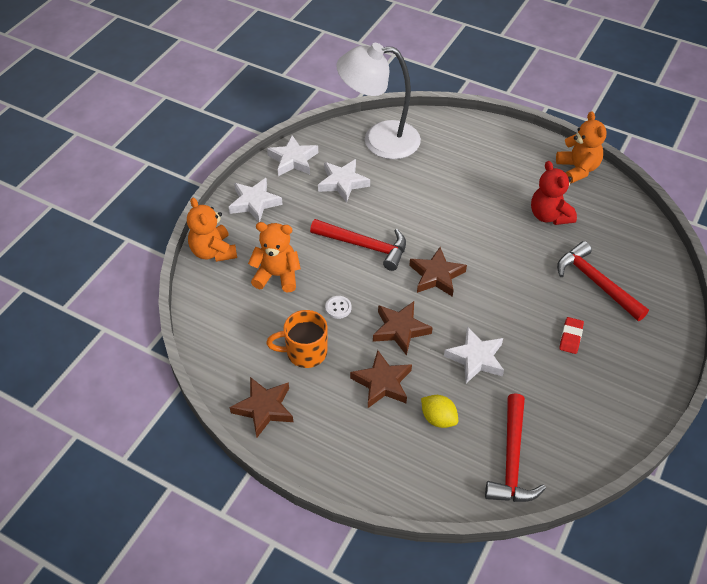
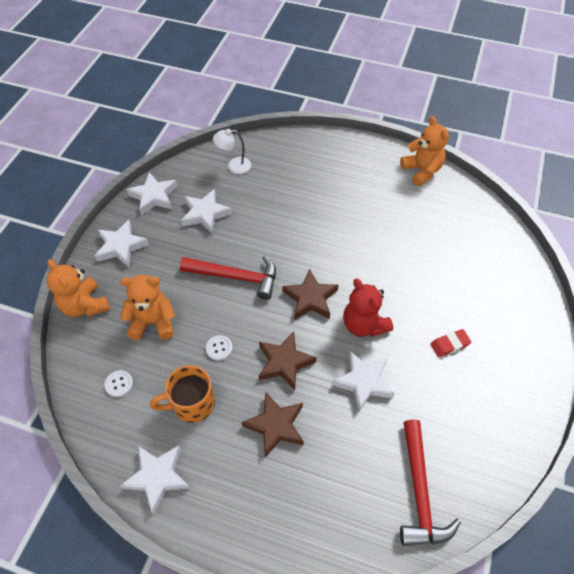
camera: 10 degrees left, 5 degrees up
brown star [230,377,293,437] -> white star [120,445,190,514]
white lamp [336,43,421,159] -> white lamp [213,129,251,174], size x0.44
yellow lemon [421,395,458,428] -> none
red teddy bear [531,161,577,225] -> red teddy bear moved to [343,279,393,337]
red hammer [557,241,649,321] -> none
red eraser [559,317,584,354] -> red eraser turned 60 degrees clockwise [430,329,471,357]
none -> white button [104,370,133,397]

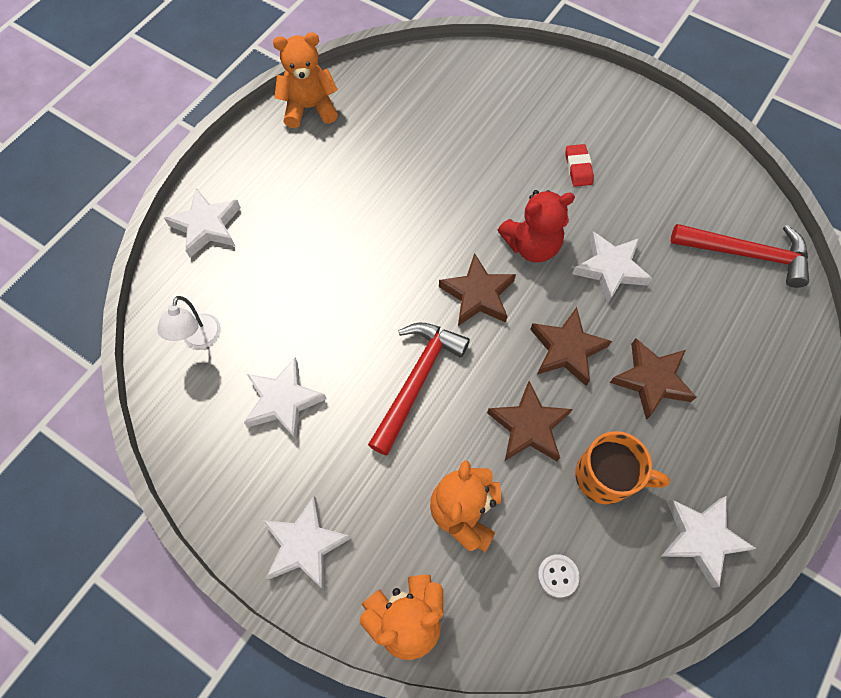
camera: 75 degrees left, 10 degrees up
white star [126,172,178,215] -> white star moved to [164,188,241,258]
orange mug [150,365,215,423] -> orange mug turned 75 degrees counterclockwise [575,431,670,505]
white button [206,335,233,361] -> brown star [487,381,573,461]

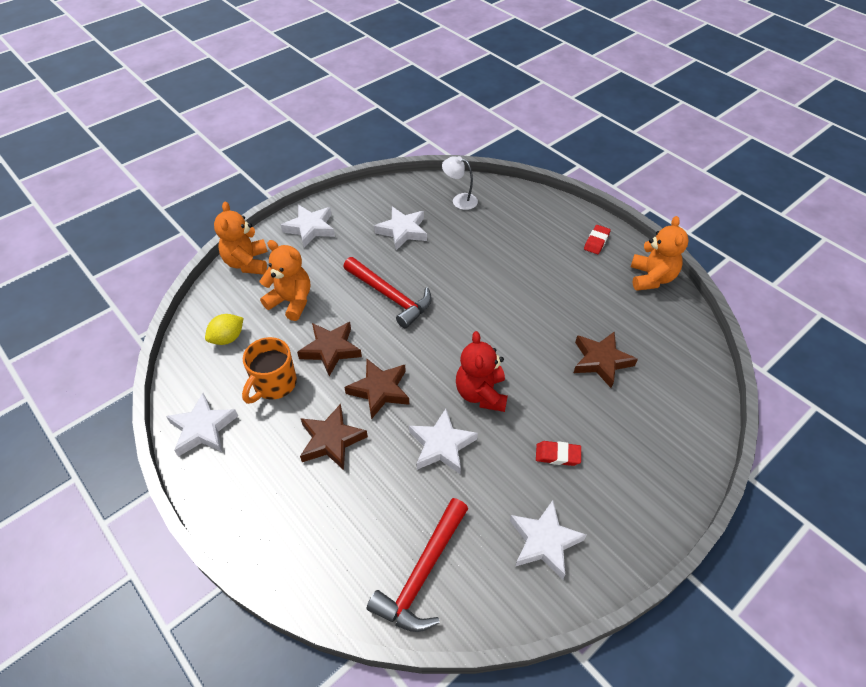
camera: 105 degrees right, 15 degrees down
white star [164,188,241,258] -> white star moved to [510,500,587,579]
brown star [439,253,516,326] -> brown star moved to [574,331,638,388]
white button [538,554,580,598] -> yellow lemon [205,314,243,345]
none -> red eraser [584,225,611,254]

